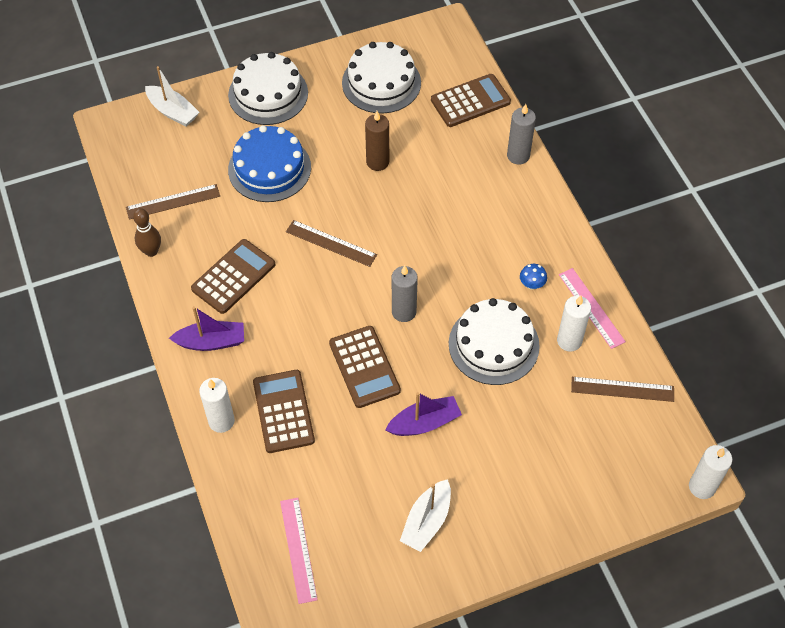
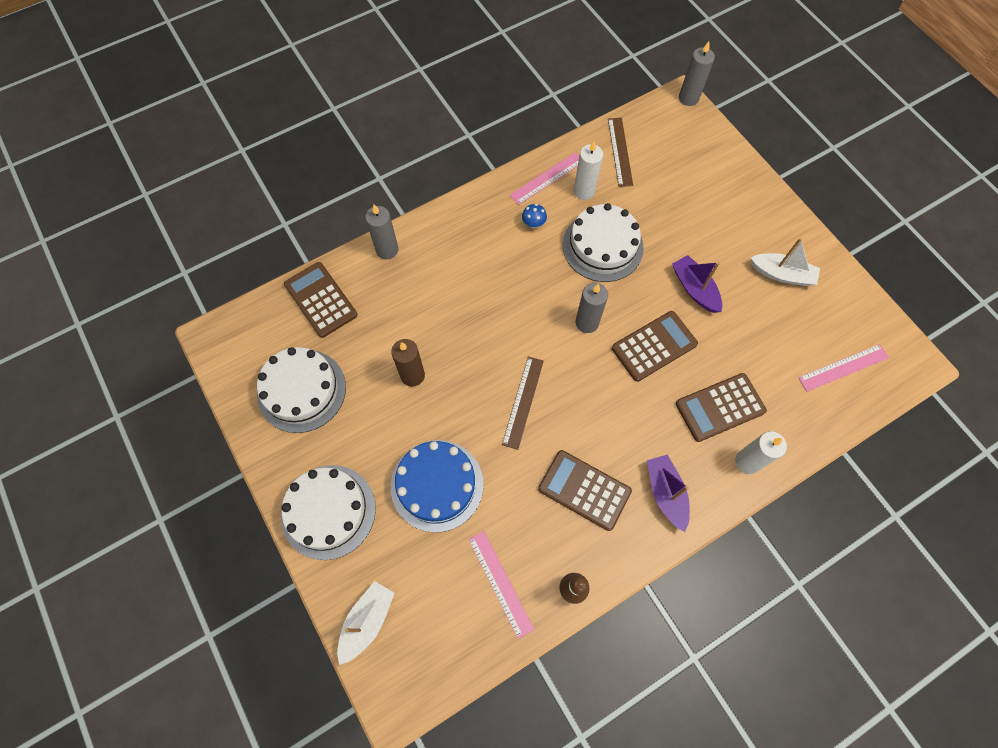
camera: 100 degrees left, 10 degrees up
brown ruler [126,184,220,220] -> pink ruler [468,531,534,639]
white candle [689,445,732,499] -> grey candle [679,42,715,106]

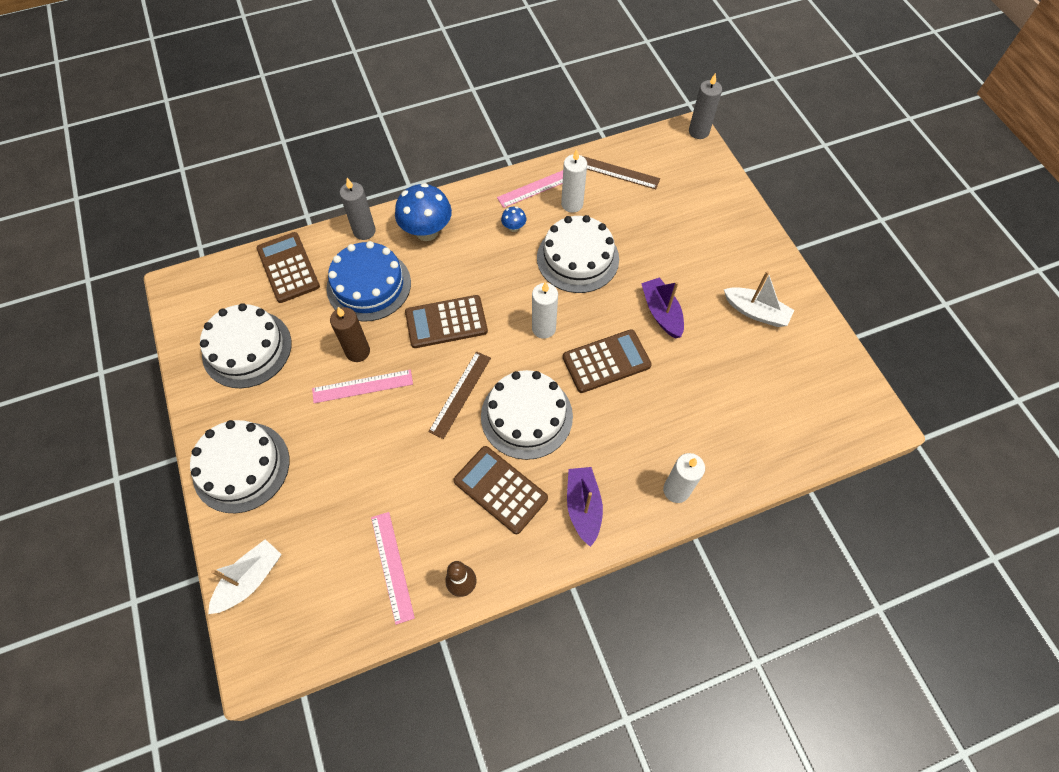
camera: 10 degrees right, 5 degrees down
blue cake [391,440,483,532] -> blue cake moved to [326,241,411,322]
grey candle [576,283,608,333] -> white candle [532,282,558,339]
brown ruler [608,118,633,187] -> brown ruler turned 75 degrees counterclockwise [583,156,660,189]
brown calculator [676,373,767,442] -> brown calculator moved to [405,295,488,348]
pink ruler [798,344,889,392] -> pink ruler moved to [312,370,413,403]
none -> blue mushroom [395,183,452,241]
none -> white cake [481,370,573,460]

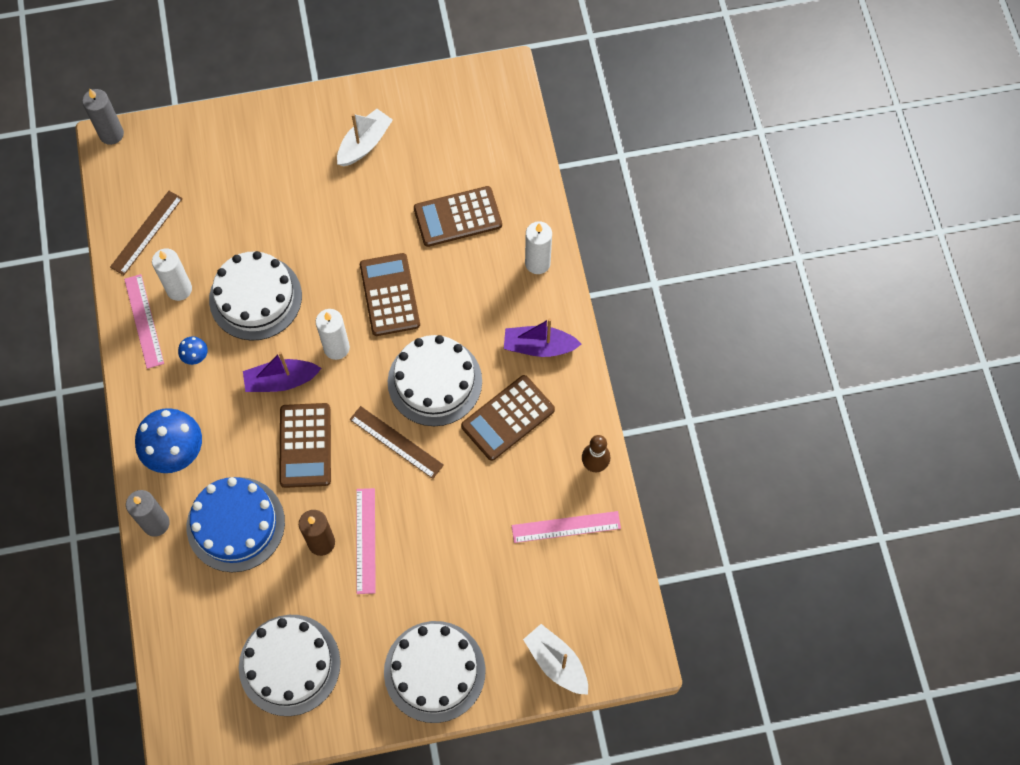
camera: 80 degrees left, 5 degrees up
brown calculator [257,232,320,303] -> brown calculator moved to [414,186,502,247]
purple boat [641,277,684,338] -> purple boat moved to [243,352,322,392]

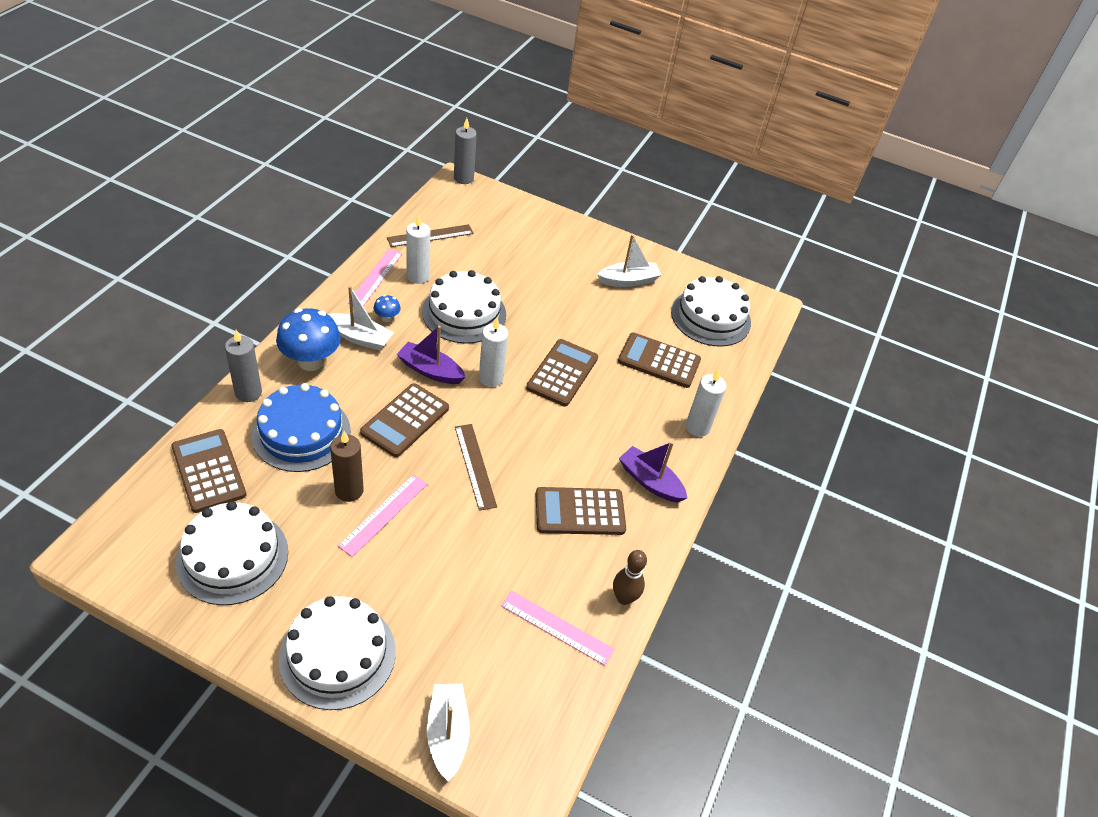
camera: 30 degrees right, 20 degrees down
white cake [388,335,482,426] -> white cake moved to [671,276,751,347]
none -> brown calculator [171,429,246,513]
none -> white boat [328,286,394,351]

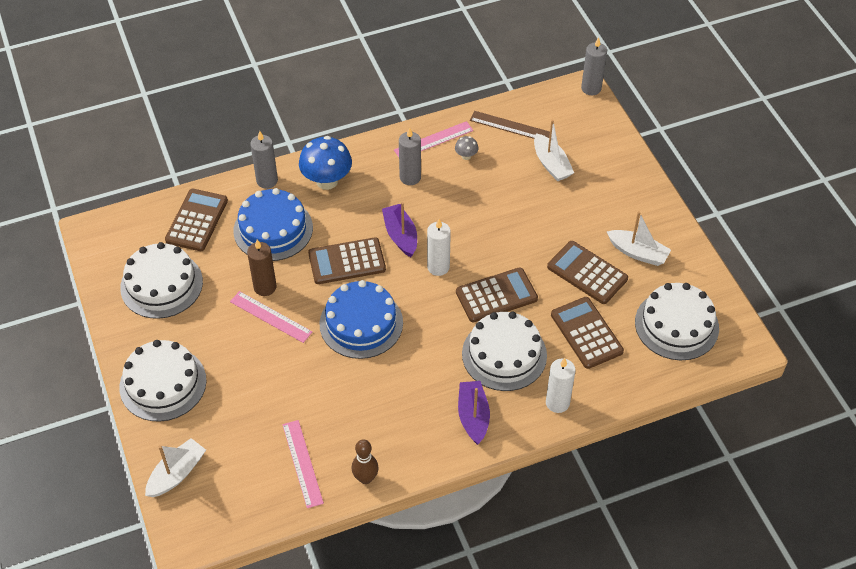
camera: 50 degrees right, 5 degrees up
white boat [328,286,394,351] -> white boat moved to [534,120,574,181]
pink ruler [338,474,427,557] -> pink ruler turned 45 degrees clockwise [230,291,312,343]
blue mushroom [374,295,401,322] -> grey candle [399,127,421,185]
white candle [406,214,430,284] -> grey mushroom [455,136,478,160]
white cake [422,270,506,344] -> white cake moved to [462,311,547,391]
brown ruler [455,424,497,511] -> blue cake [319,280,403,359]
brown calculator [535,487,626,535] -> brown calculator moved to [547,241,628,304]

